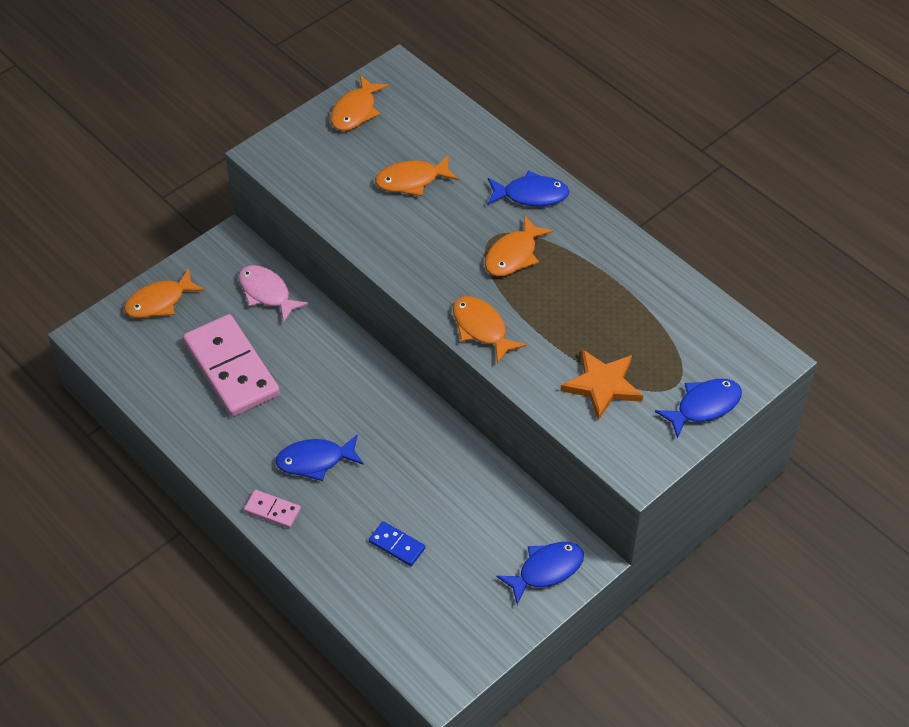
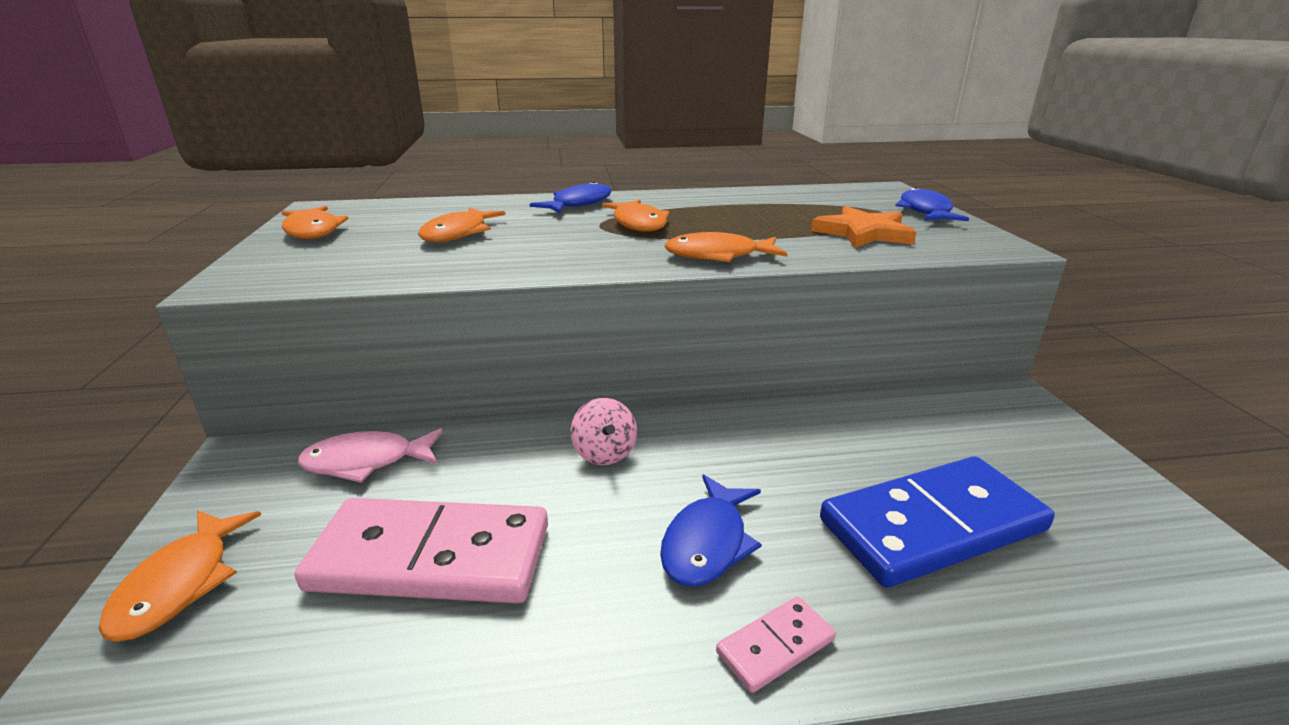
camera: 55 degrees left, 25 degrees down
blue domino [369,521,425,566] -> blue domino [820,456,1055,588], size x2.27
blue fish [496,542,584,605] -> none
none -> pink spinning top [571,398,637,465]

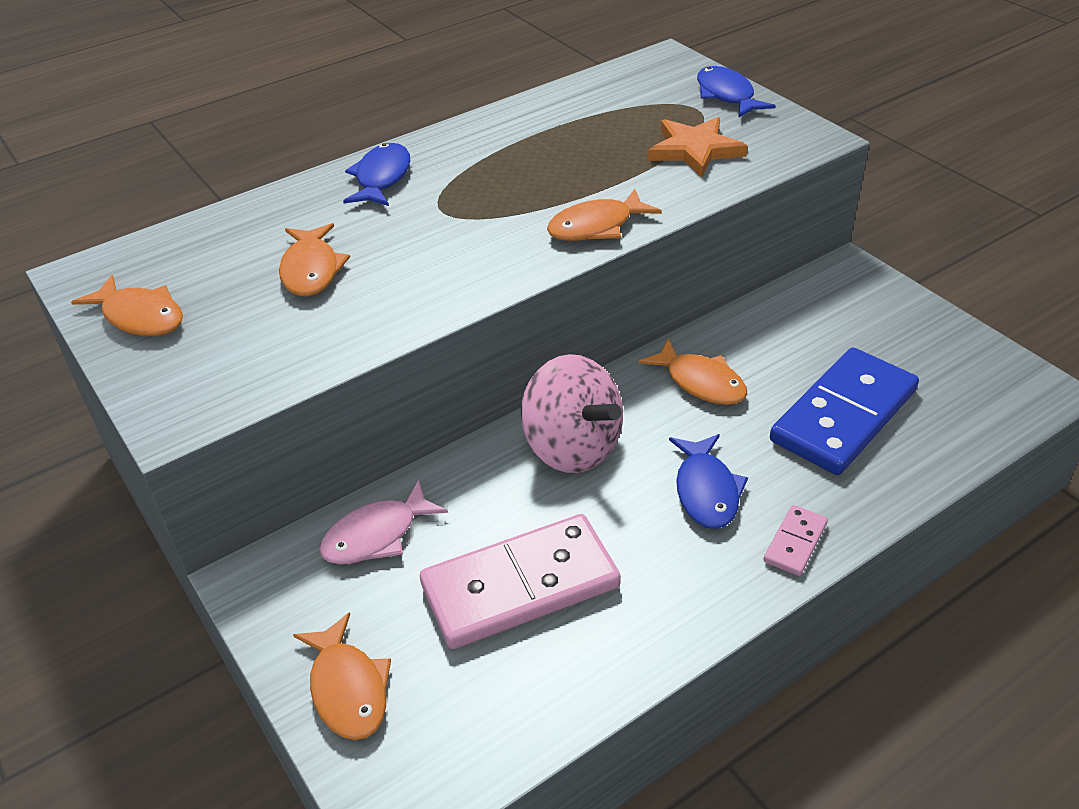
camera: 25 degrees left, 15 degrees up
pink spinning top [571,398,637,465] -> pink spinning top [521,354,623,473], size x1.91
orange fish [602,200,669,232] -> orange fish moved to [638,339,747,405]

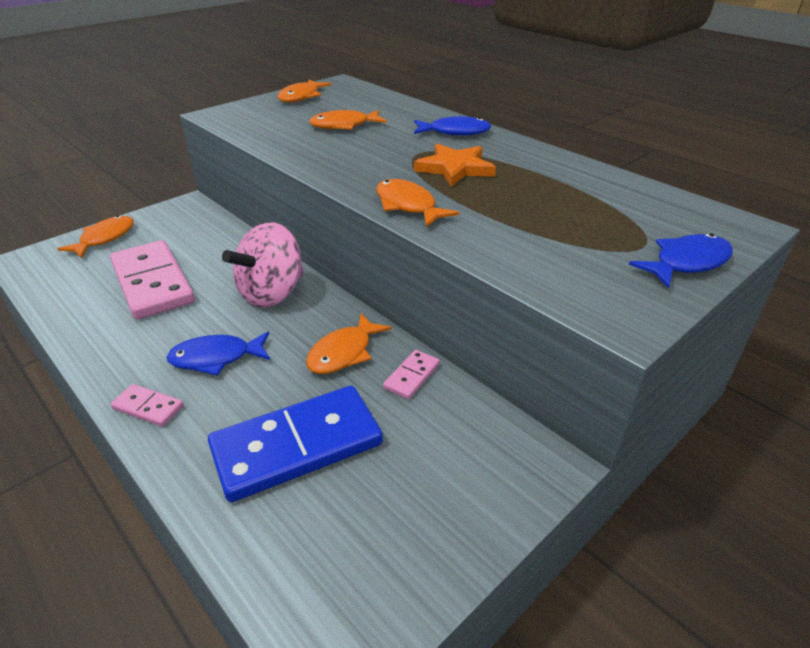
camera: 80 degrees right, 5 degrees down
orange fish [293,612,391,740] -> orange fish turned 150 degrees clockwise [57,215,134,258]
pink fish [319,480,448,565] -> none
orange star [648,117,748,177] -> orange star moved to [414,144,496,187]
blue domino [770,347,919,475] -> blue domino turned 60 degrees counterclockwise [208,386,383,502]
none -> pink domino [383,350,440,399]

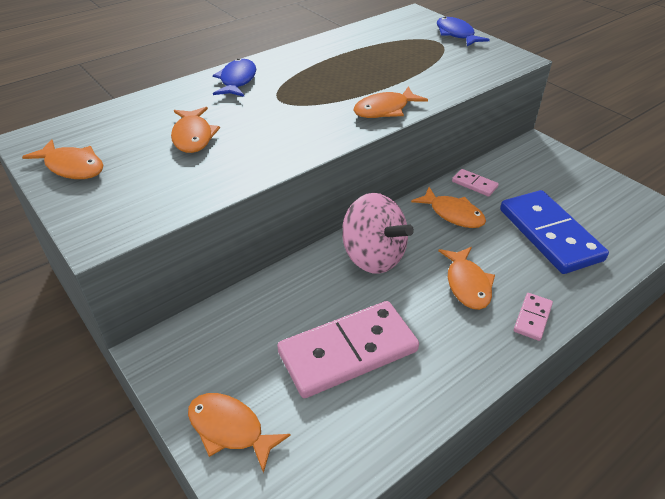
camera: 85 degrees left, 5 degrees up
blue fish [167,332,270,376] -> orange fish [438,247,495,310]
orange star [414,144,496,187] -> none

